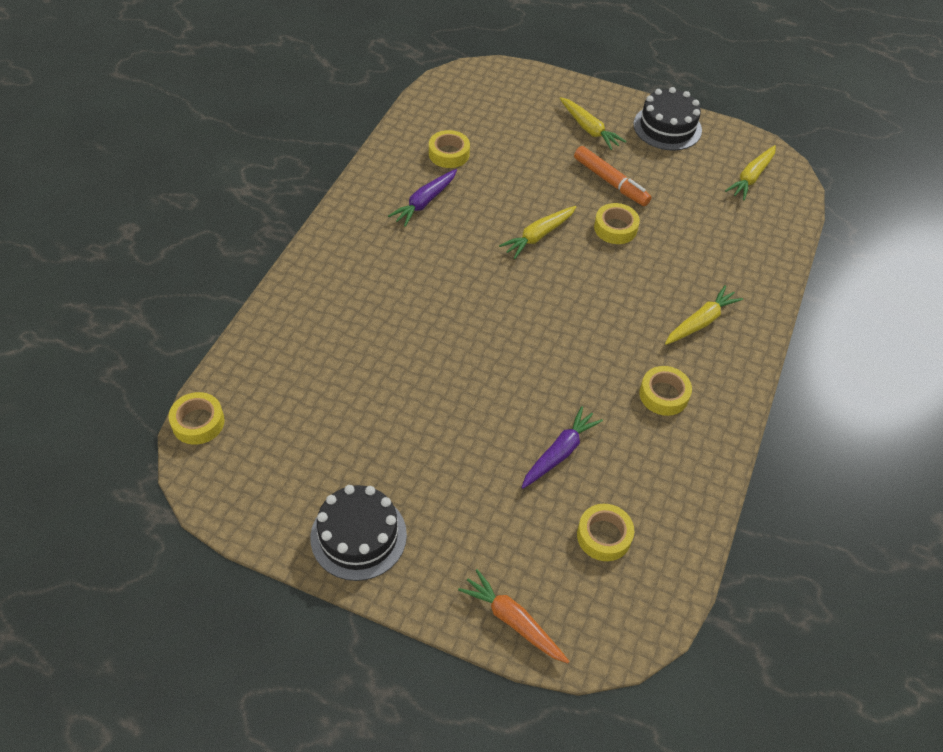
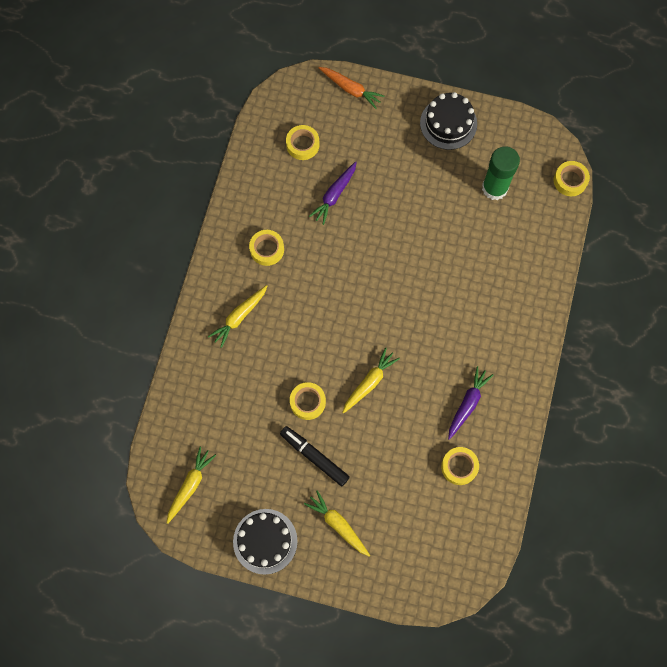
camera: 175 degrees right, 20 degrees up
orange marker [574,146,652,206] -> black marker [280,426,350,486]
none -> green glue stick [482,146,520,200]

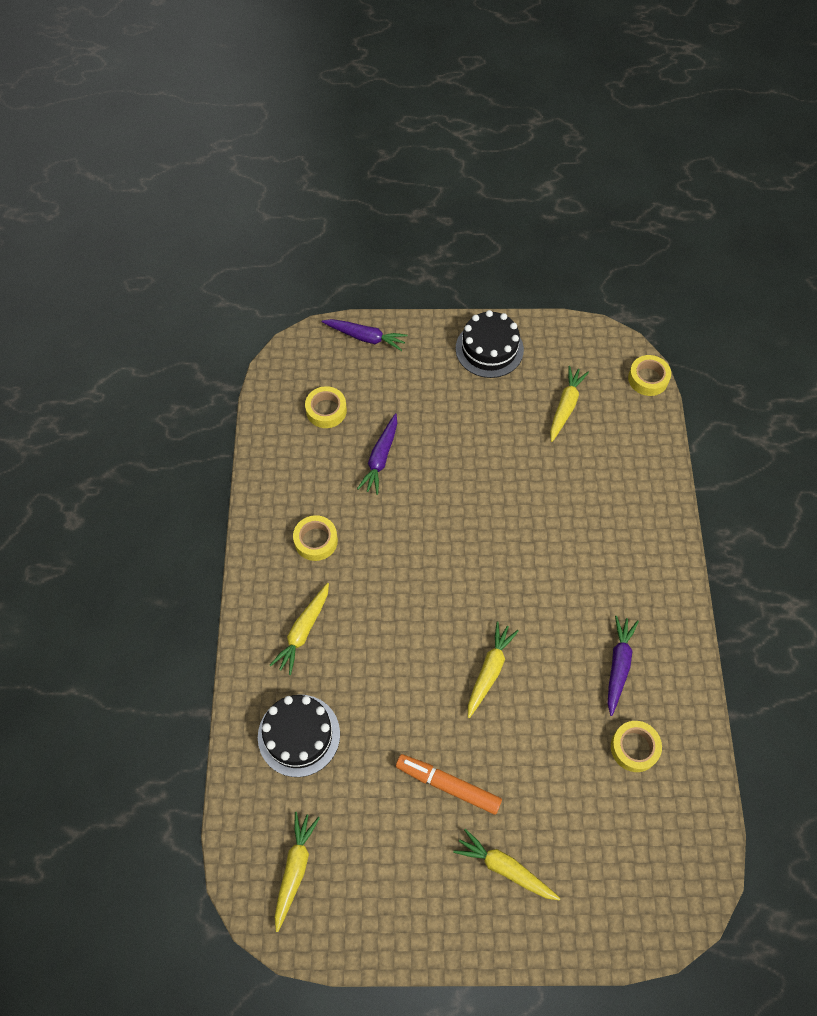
camera: 15 degrees left, 10 degrees down
black cake [233,509,298,575] -> black cake moved to [258,695,340,777]
black marker [280,426,350,486] -> orange marker [396,754,502,815]
yellow tape [290,382,326,420] -> none
orange carrot [318,67,385,109] -> purple carrot [322,319,408,351]
green glue stick [482,146,520,200] -> yellow carrot [550,366,589,442]

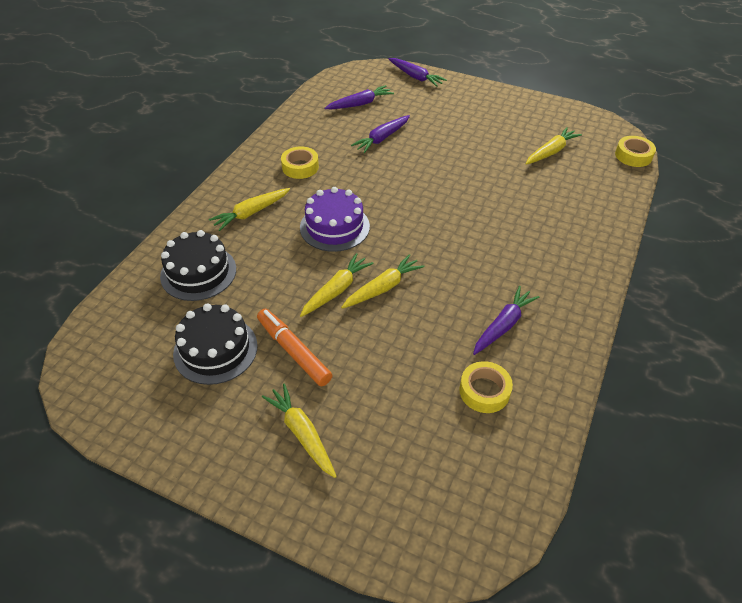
camera: 25 degrees right, 15 degrees down
yellow carrot [275,812,320,932] -> yellow carrot moved to [300,253,374,317]
yellow tape [305,386,347,428] -> purple carrot [324,85,394,109]
black cake [456,310,524,378] -> black cake moved to [173,304,258,385]
none -> purple cake [300,187,370,252]

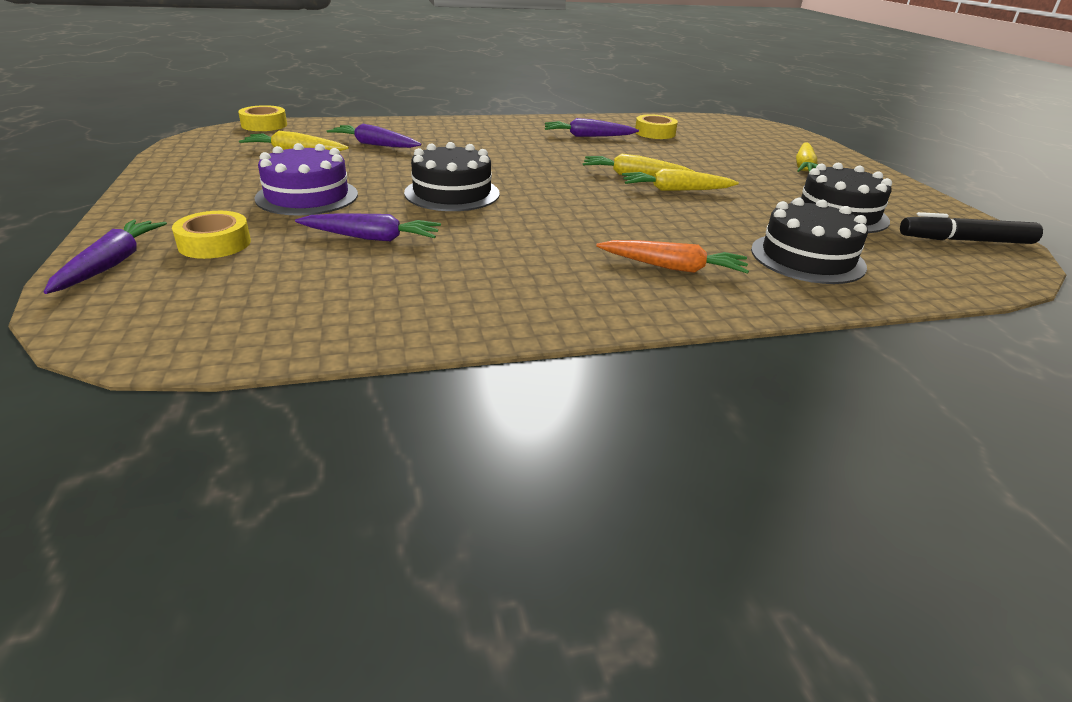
camera: 130 degrees left, 15 degrees down
yellow carrot [209,188,290,231] -> orange carrot [596,240,749,274]
orange marker [257,309,333,386] -> none
yellow tape [281,146,319,179] -> yellow tape moved to [172,211,251,259]
purple cake [300,187,370,252] -> purple cake moved to [254,143,358,216]
purple carrot [324,85,394,109] -> purple carrot moved to [327,124,422,148]
none -> black cake [404,142,500,211]
none -> black marker [900,212,1043,244]

